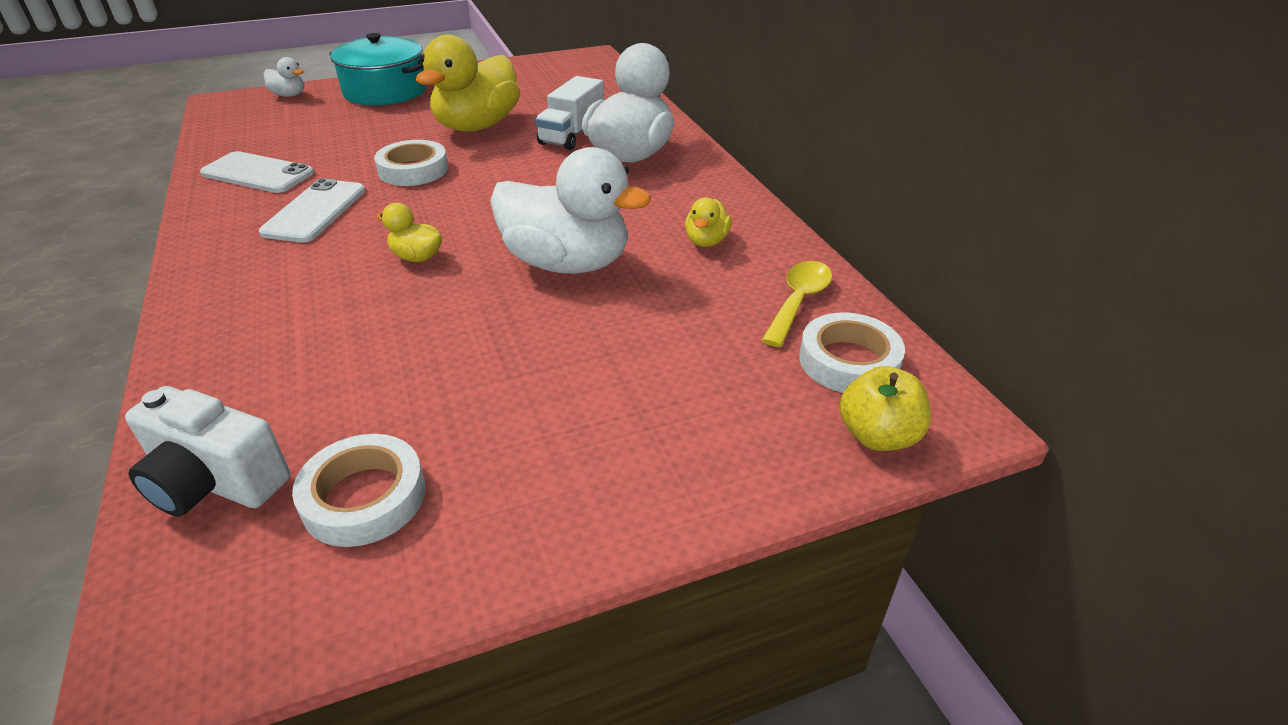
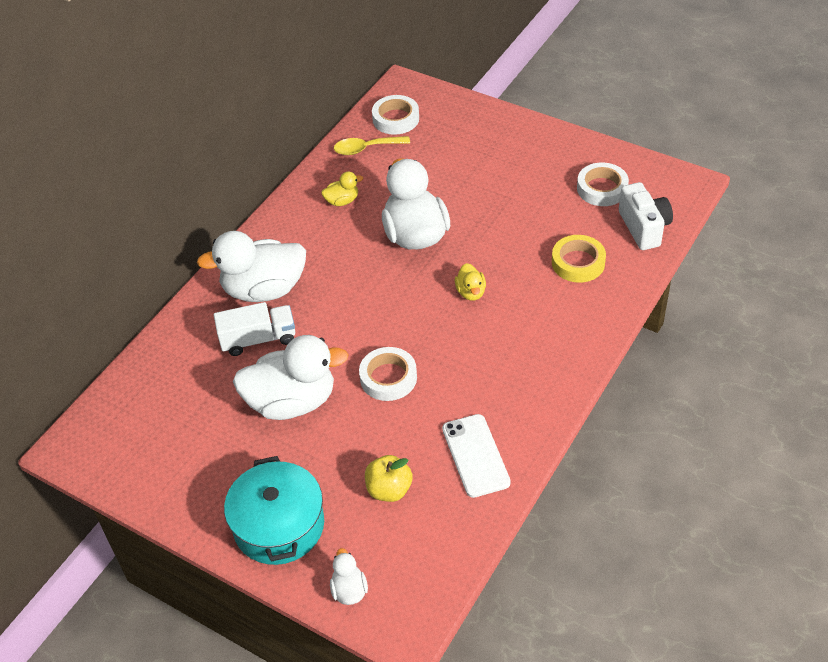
camera: 125 degrees left, 10 degrees up
white phone [259,178,365,243] -> none
yellow duck [416,34,520,132] -> white duck [233,335,349,420]
yellow apple [840,366,931,451] -> yellow apple moved to [365,455,413,502]
none -> yellow tape [552,235,606,283]

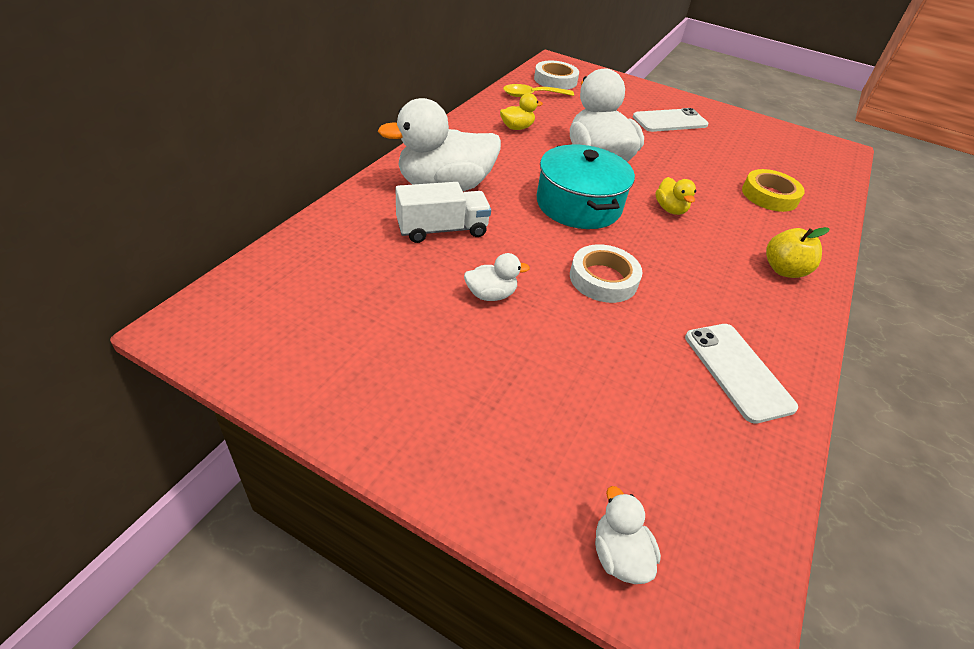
camera: 10 degrees left, 5 degrees down
turquoise pot [224,456,324,565] -> turquoise pot moved to [537,145,635,229]
white duck [233,335,349,420] -> white duck [464,253,530,301], size x0.45
yellow apple [365,455,413,502] -> yellow apple moved to [766,227,830,278]
white tape [577,162,629,206] -> none
white camera [619,182,673,250] -> none
none -> white phone [633,108,708,132]

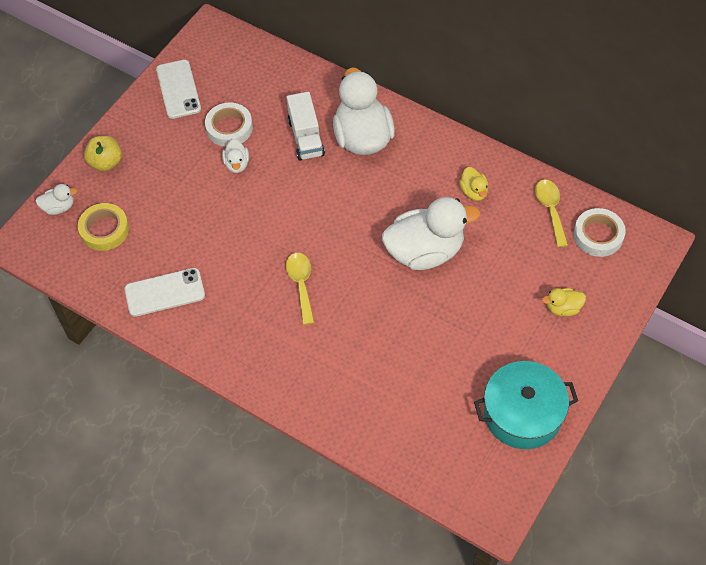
camera: 100 degrees right, 15 degrees up
turquoise pot [537,145,635,229] -> turquoise pot moved to [474,361,578,449]
white tape [570,244,642,303] -> white tape moved to [205,102,253,147]
white phone [633,108,708,132] -> white phone moved to [156,60,201,119]
yellow duck [655,177,696,215] -> yellow duck moved to [542,288,586,316]
yellow tape [742,169,805,212] -> yellow tape moved to [78,203,129,251]
yellow apple [766,227,830,278] -> yellow apple moved to [84,136,122,171]
none -> yellow spoon [286,253,314,325]

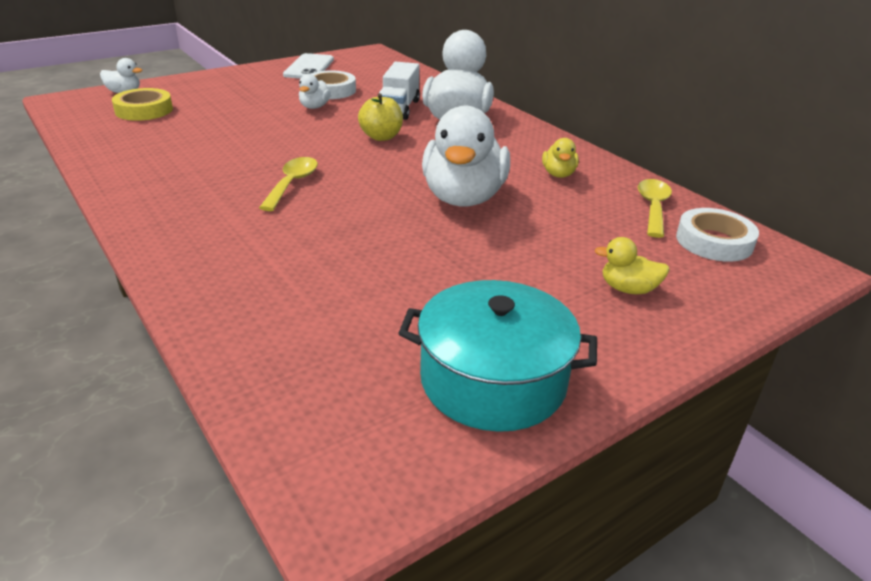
camera: 20 degrees right, 25 degrees down
yellow apple [84,136,122,171] -> yellow apple moved to [358,93,403,141]
white phone [124,268,205,317] -> none
white duck [382,197,480,270] -> white duck turned 90 degrees clockwise [422,106,510,207]

